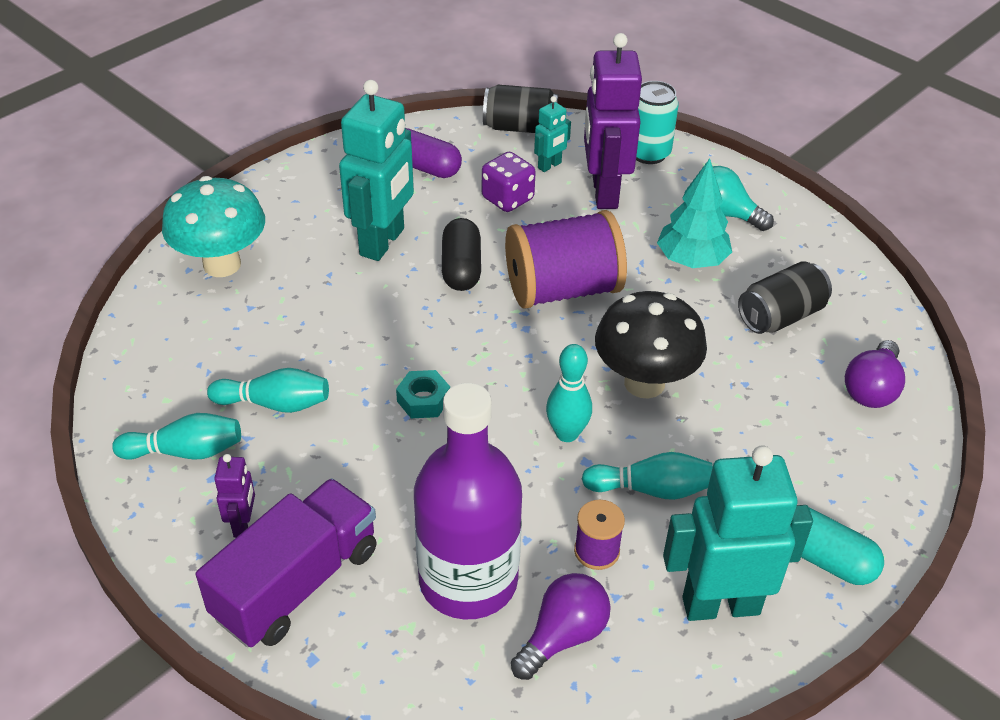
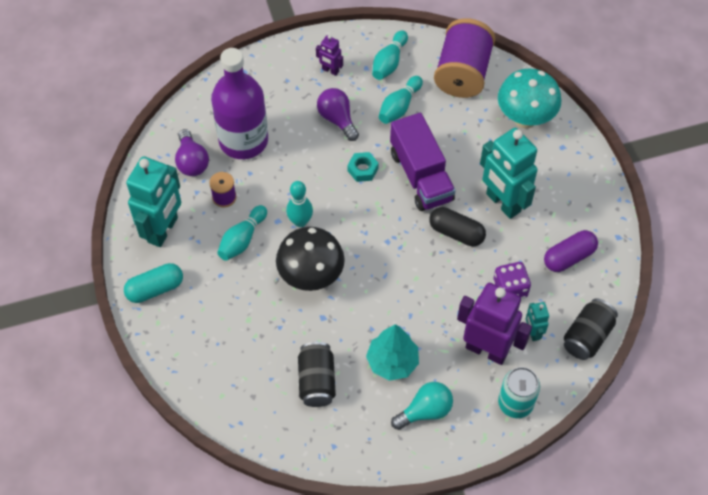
camera: 120 degrees right, 15 degrees up
purple truck [196,478,377,647] -> purple truck moved to [390,113,456,211]
purple spool [505,210,627,309] -> purple spool moved to [434,18,495,98]
purple light bulb [845,340,905,408] -> purple light bulb moved to [317,88,359,141]

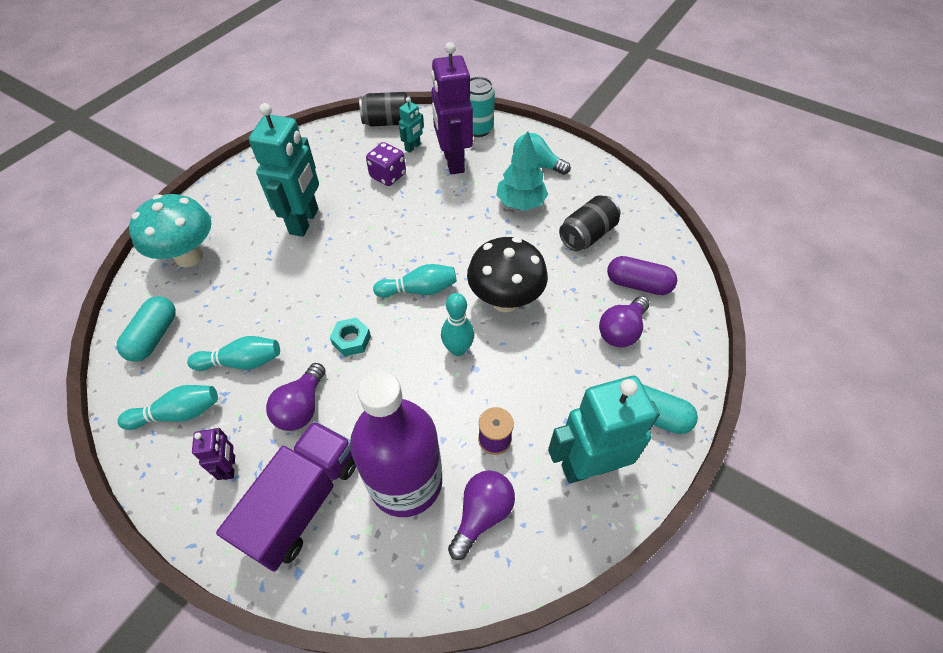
camera: 130 degrees left, 5 degrees down
turquoise bowling pin [217,205,267,261] -> turquoise bowling pin moved to [373,264,457,298]
purple truck [390,113,456,211] -> purple truck moved to [216,421,356,572]
black capsule [429,207,486,246] -> none
purple spool [434,18,495,98] -> turquoise capsule [117,296,176,362]
purple capsule [544,230,598,272] -> purple capsule moved to [607,256,677,295]
none -> purple light bulb [599,296,650,347]

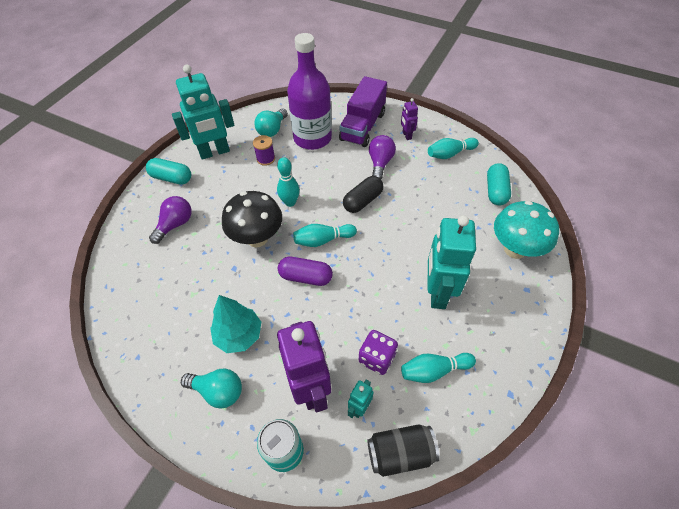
camera: 175 degrees right, 0 degrees up
turquoise bowling pin [187,336,280,371] -> turquoise bowling pin moved to [401,353,476,383]
turquoise nut [330,317,371,357] -> black capsule [343,176,383,213]
purple light bulb [448,471,515,560] -> turquoise light bulb [254,109,288,137]
black can [559,195,621,251] -> none
purple capsule [607,256,677,295] -> purple capsule moved to [278,257,333,286]

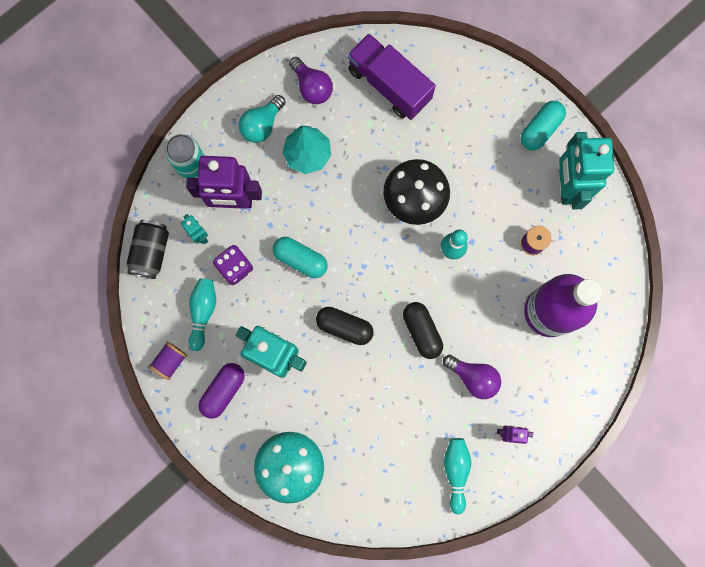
camera: 110 degrees right, 25 degrees up
purple light bulb [149,196,191,244] -> purple light bulb moved to [289,57,333,104]
turquoise light bulb [254,109,288,137] -> none
purple capsule [278,257,333,286] -> purple capsule moved to [199,363,245,419]
turquoise bowling pin [293,224,357,247] -> none
purple truck [339,76,387,147] -> purple truck moved to [347,33,436,120]
turquoise capsule [487,163,511,205] -> turquoise capsule moved to [273,237,328,278]
none -> purple spool [149,341,187,380]
none -> black capsule [316,307,374,345]

